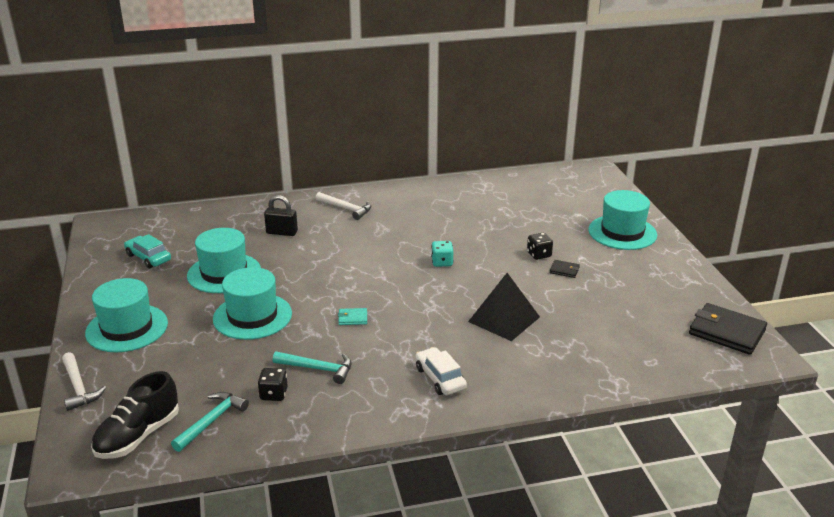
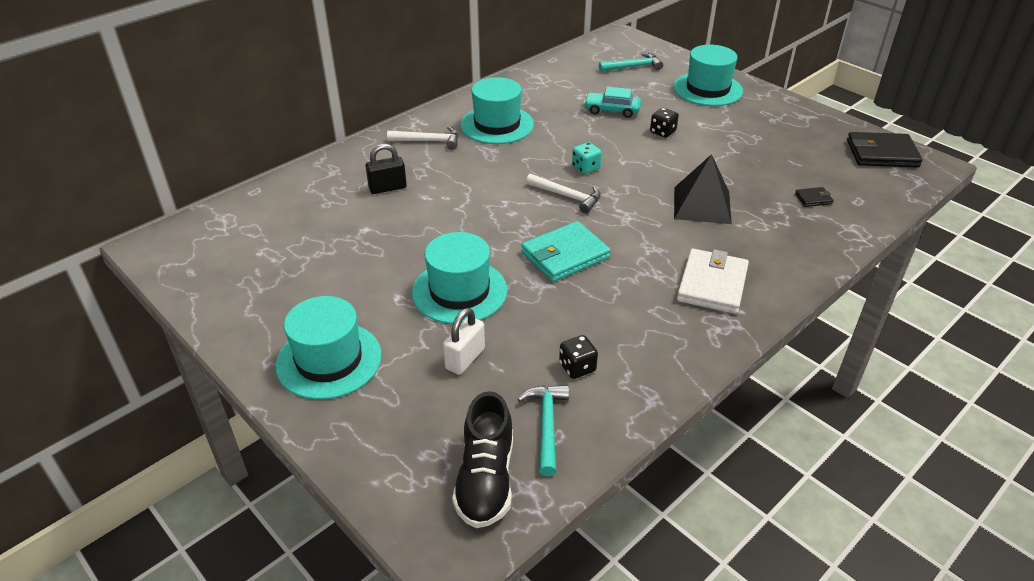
camera: 30 degrees left, 10 degrees up
white hammer [62,352,106,411] -> white hammer moved to [526,174,601,213]
turquoise car [124,234,171,268] -> turquoise car moved to [584,87,641,118]
turquoise hat [187,228,261,293] -> turquoise hat moved to [460,77,534,144]
turquoise hammer [273,351,352,384] -> turquoise hammer moved to [599,53,663,72]
turquoise wallet [338,308,367,325] -> turquoise wallet [521,221,611,282], size x2.18
white car [415,347,467,395] -> white wallet [677,249,749,314]
black wallet [550,260,580,278] -> black wallet moved to [795,187,834,207]
none -> white padlock [443,308,485,375]

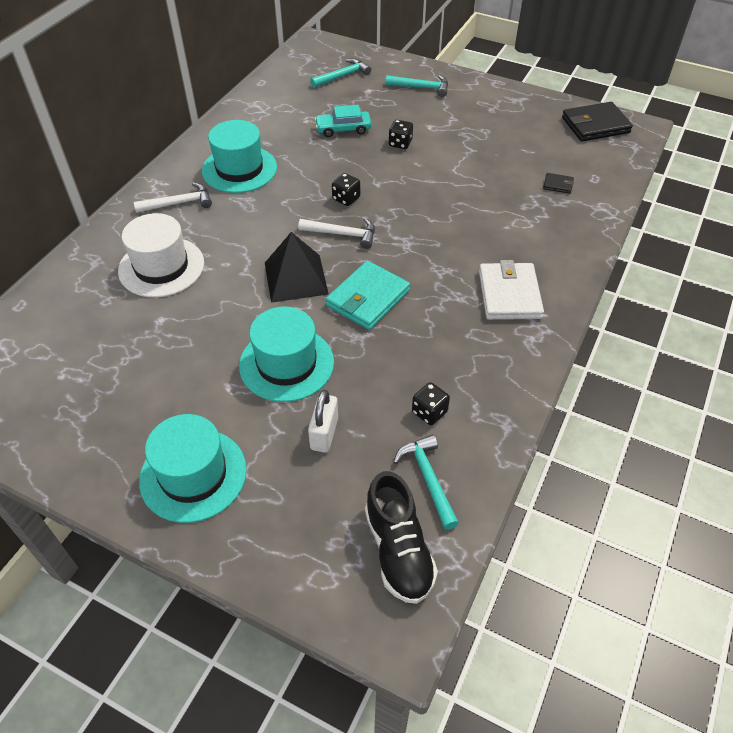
camera: 20 degrees left, 10 degrees up
black padlock [365,144,407,194] -> white hat [118,213,204,298]
turquoise dice [572,142,602,174] -> black dice [332,173,360,206]
turquoise hat [673,45,743,106] -> turquoise hammer [385,75,448,97]
black pyramid [674,154,732,224] -> black pyramid moved to [265,232,329,303]
black wallet [795,187,834,207] -> black wallet turned 45 degrees clockwise [543,173,574,194]

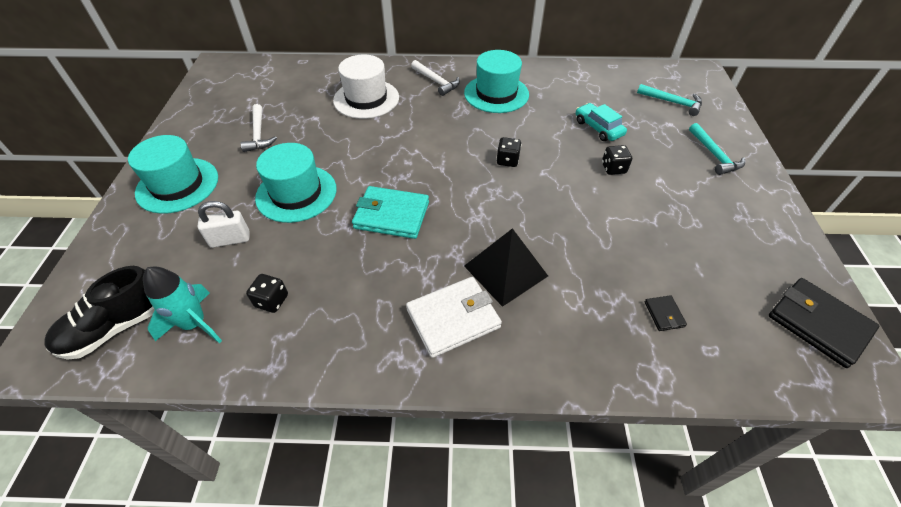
camera: 65 degrees right, 0 degrees up
black pyramid [265,232,329,303] -> black pyramid moved to [464,228,548,307]
white hammer [298,218,375,249] -> white hammer moved to [241,104,277,152]
turquoise hammer [394,435,459,530] -> turquoise rocket [143,267,222,344]

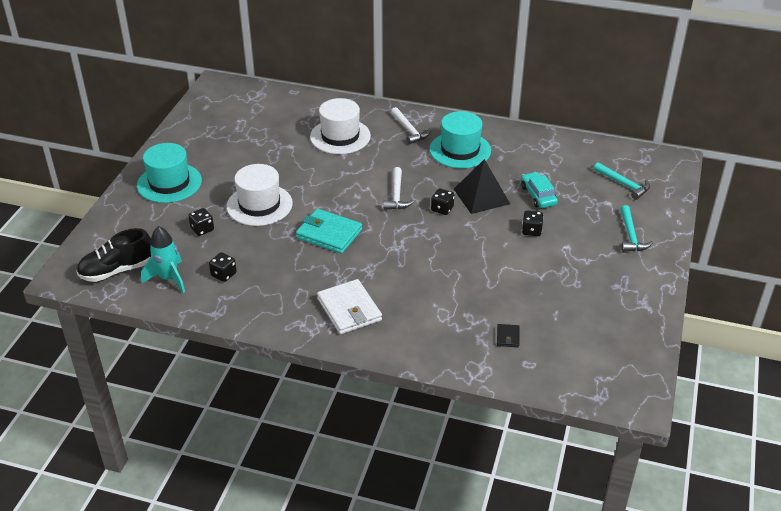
camera: 15 degrees right, 10 degrees down
white padlock [198,201,250,248] -> black dice [188,208,214,236]
white hammer [241,104,277,152] -> white hammer moved to [383,167,414,210]
turquoise hat [255,143,337,223] -> white hat [227,164,293,226]
white wallet [406,277,502,358] -> white wallet turned 75 degrees clockwise [317,279,382,334]
black pyramid [464,228,548,307] -> black pyramid moved to [454,159,510,214]
black wallet [769,278,880,368] -> none

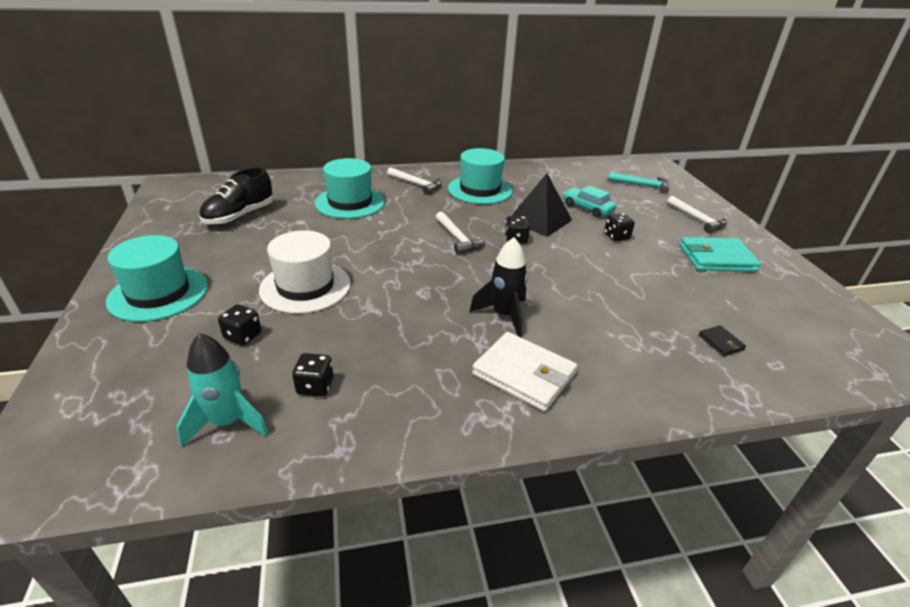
camera: 30 degrees left, 5 degrees down
black shoe [76,228,151,282] -> black shoe moved to [199,167,273,225]
turquoise wallet [296,209,362,254] -> turquoise wallet moved to [680,237,761,272]
white hat [310,98,371,154] -> turquoise hat [315,158,385,219]
turquoise hammer [620,205,653,252] -> white hammer [667,196,727,233]
none -> black rocket [469,237,528,337]

